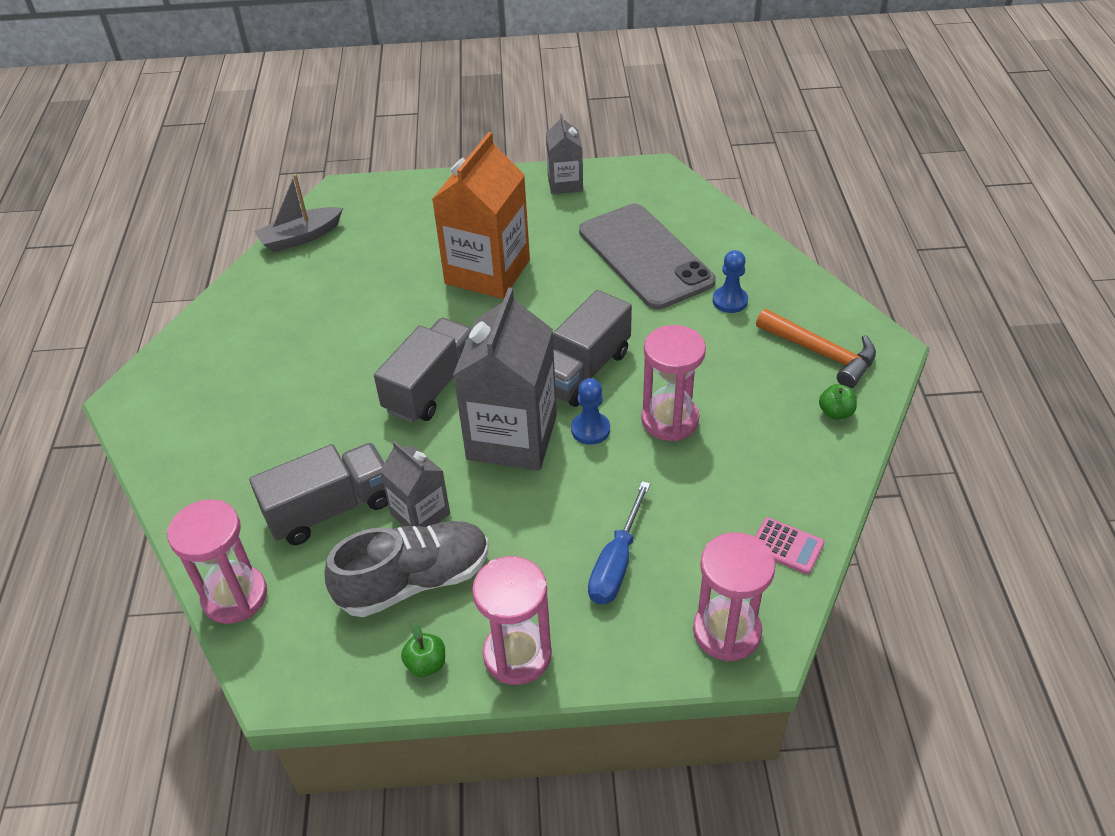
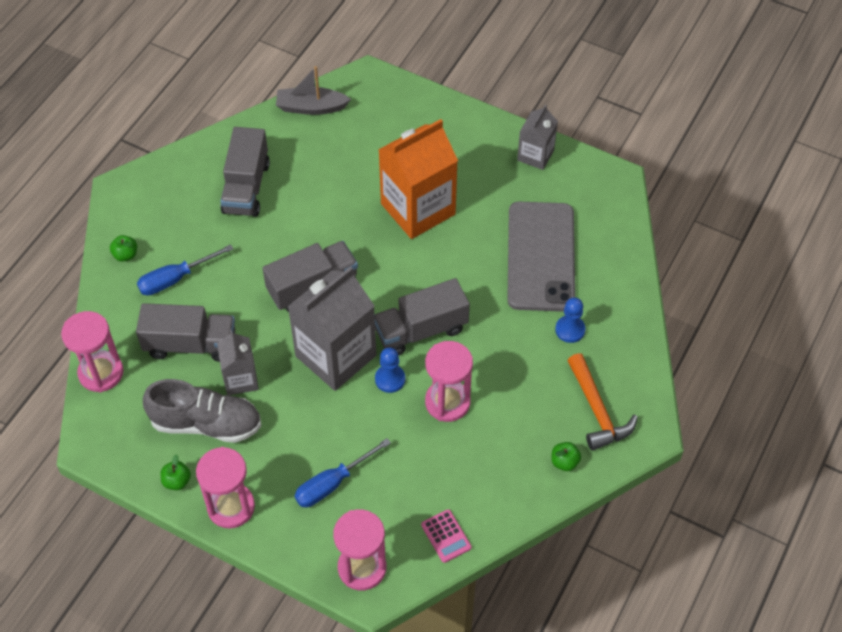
camera: 30 degrees right, 10 degrees up
none -> green apple [110,235,137,262]
none -> blue screwdriver [137,244,233,296]
none -> grey truck [220,127,270,217]

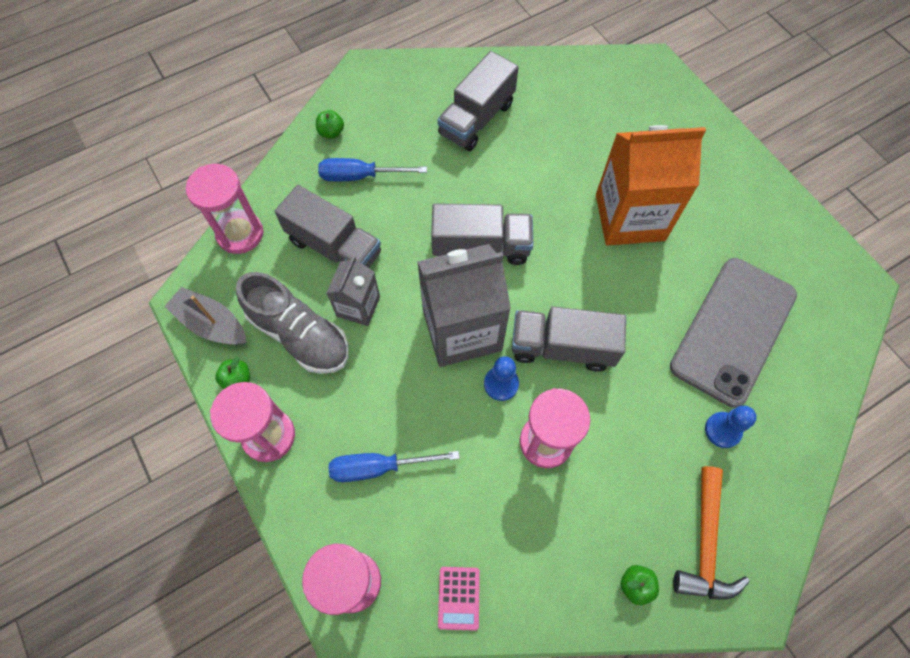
camera: 30 degrees right, 10 degrees up
grey boat [276,66,351,115] -> grey boat moved to [164,287,247,345]
grey carton [517,105,558,170] -> none

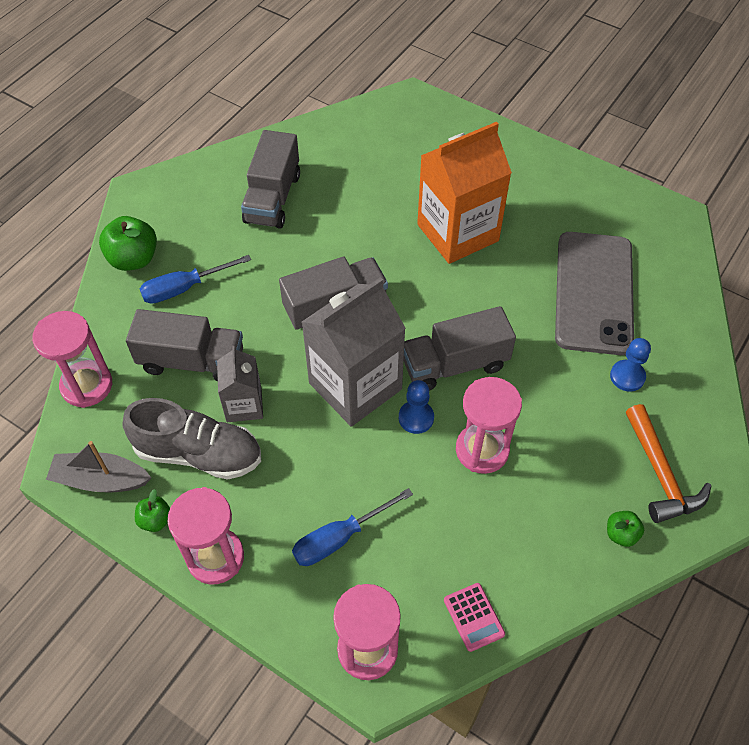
camera: 25 degrees left, 10 degrees down
green apple [316,110,344,139] -> green apple [99,216,157,271], size x1.84

